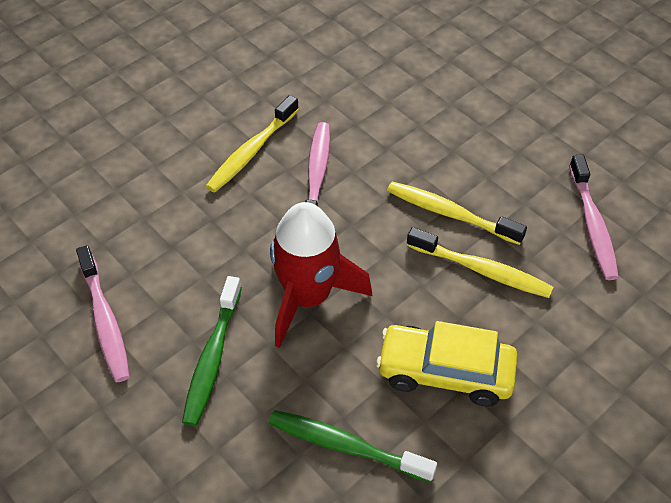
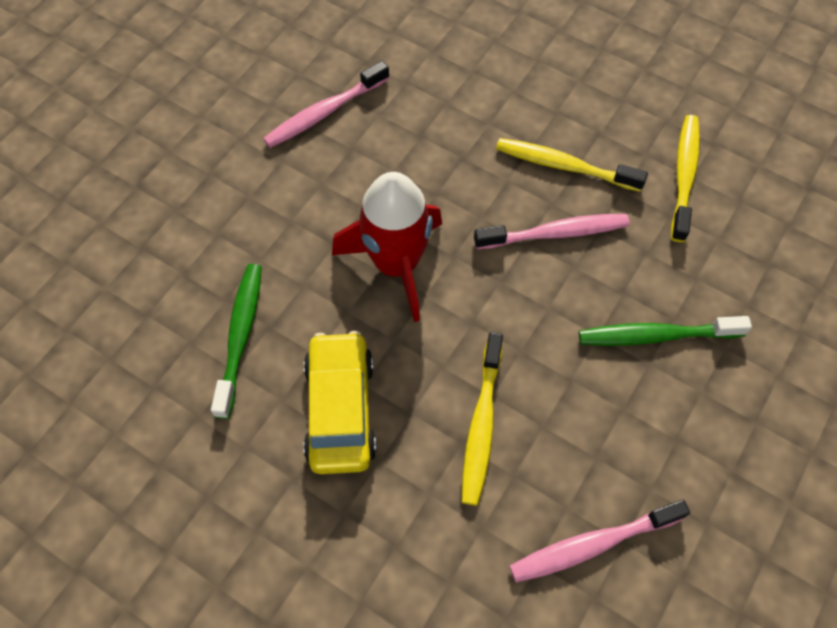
camera: 75 degrees right, 10 degrees up
green toothbrush [182,276,242,426] -> green toothbrush moved to [579,316,752,346]
yellow toothbrush [387,182,527,245] -> yellow toothbrush moved to [671,115,700,242]

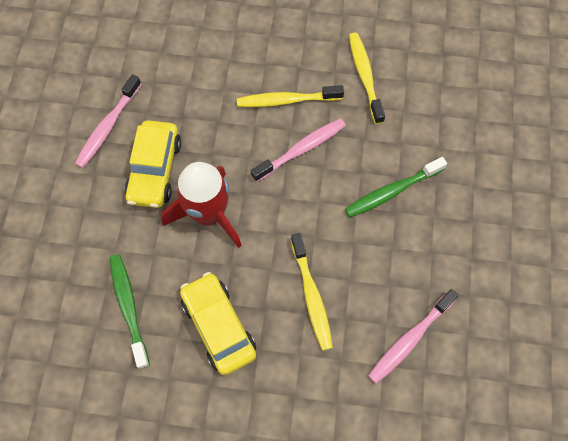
camera: 25 degrees left, 5 degrees up
none -> yellow car [124,120,181,208]

